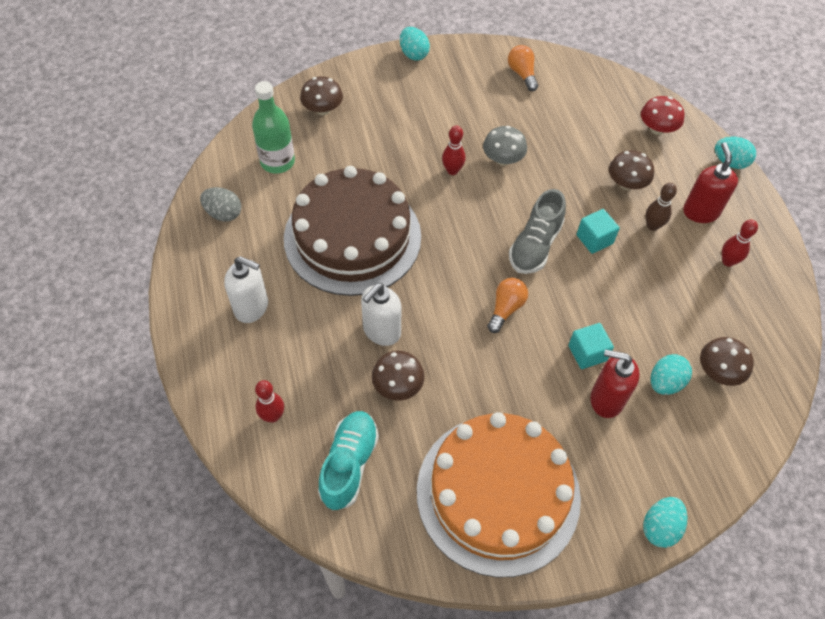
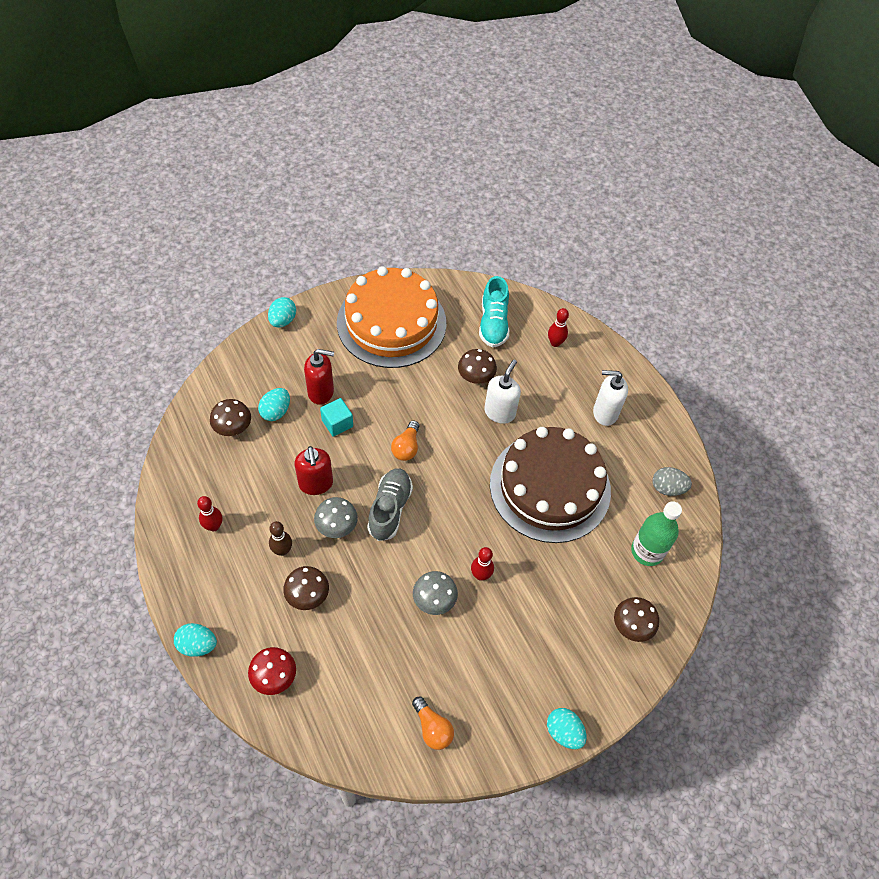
camera: 165 degrees right, 0 degrees up
turquoise cube [577,209,620,254] -> grey mushroom [314,497,358,538]
red soap dispenser [683,142,738,223] -> red soap dispenser moved to [295,446,333,495]

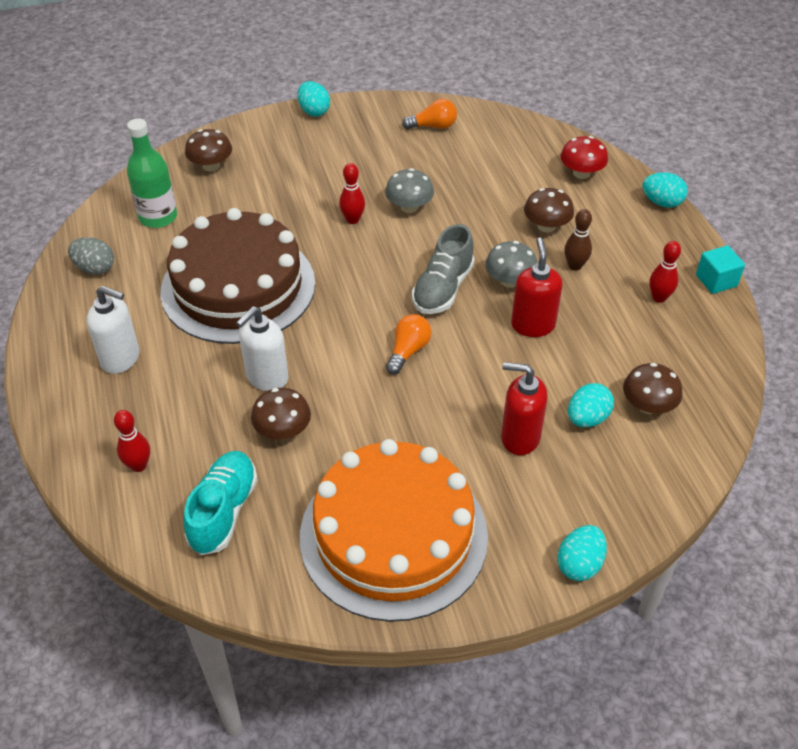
camera: 165 degrees left, 10 degrees down
turquoise cube [320,398,353,437] -> turquoise cube moved to [696,245,745,294]
orange light bulb [412,697,454,750] -> orange light bulb turned 105 degrees clockwise [402,99,457,129]

